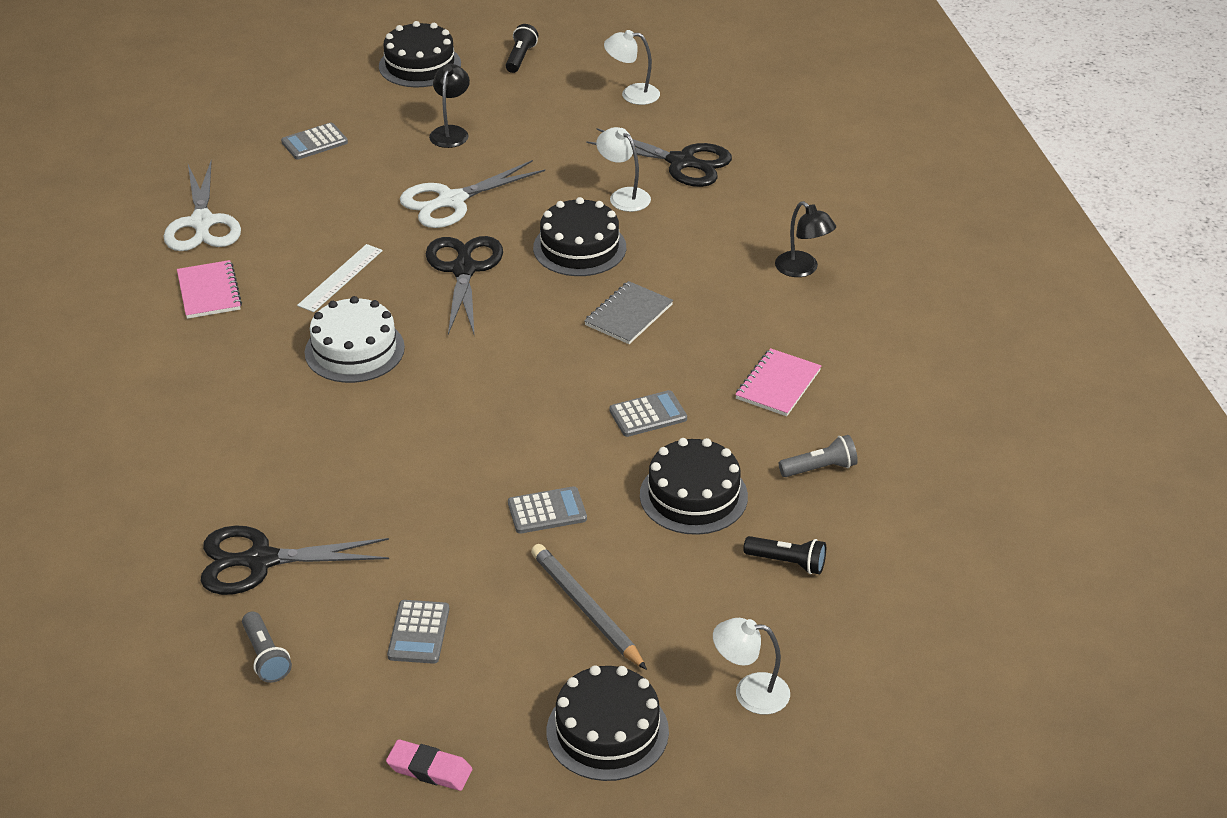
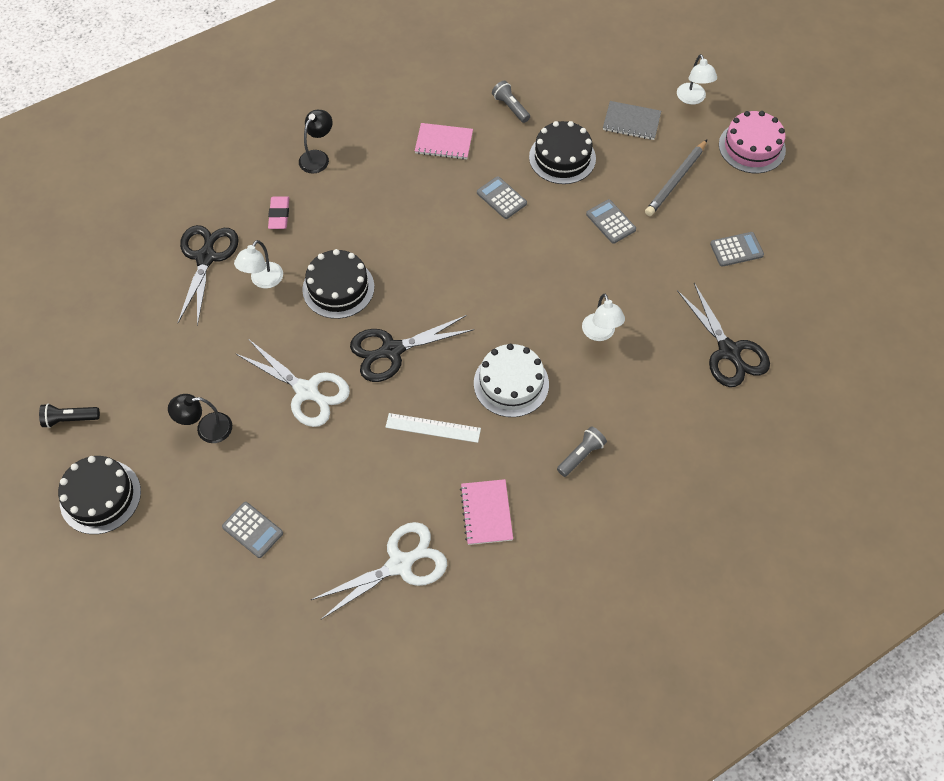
camera: 110 degrees left, 20 degrees up
pink notebook [177,260,242,319] -> pink notebook turned 60 degrees counterclockwise [460,479,513,545]
grey flashlight [242,611,292,683] -> grey flashlight moved to [557,426,607,477]
pink eraser [386,739,472,791] -> pink eraser moved to [268,196,289,229]
black cake [546,665,669,781] -> pink cake [719,111,786,173]
grey notebook [584,281,673,344] -> grey notebook moved to [603,101,661,140]
white lamp [604,30,660,105] -> white lamp moved to [582,294,625,341]
black flashlight [743,536,826,574] -> none

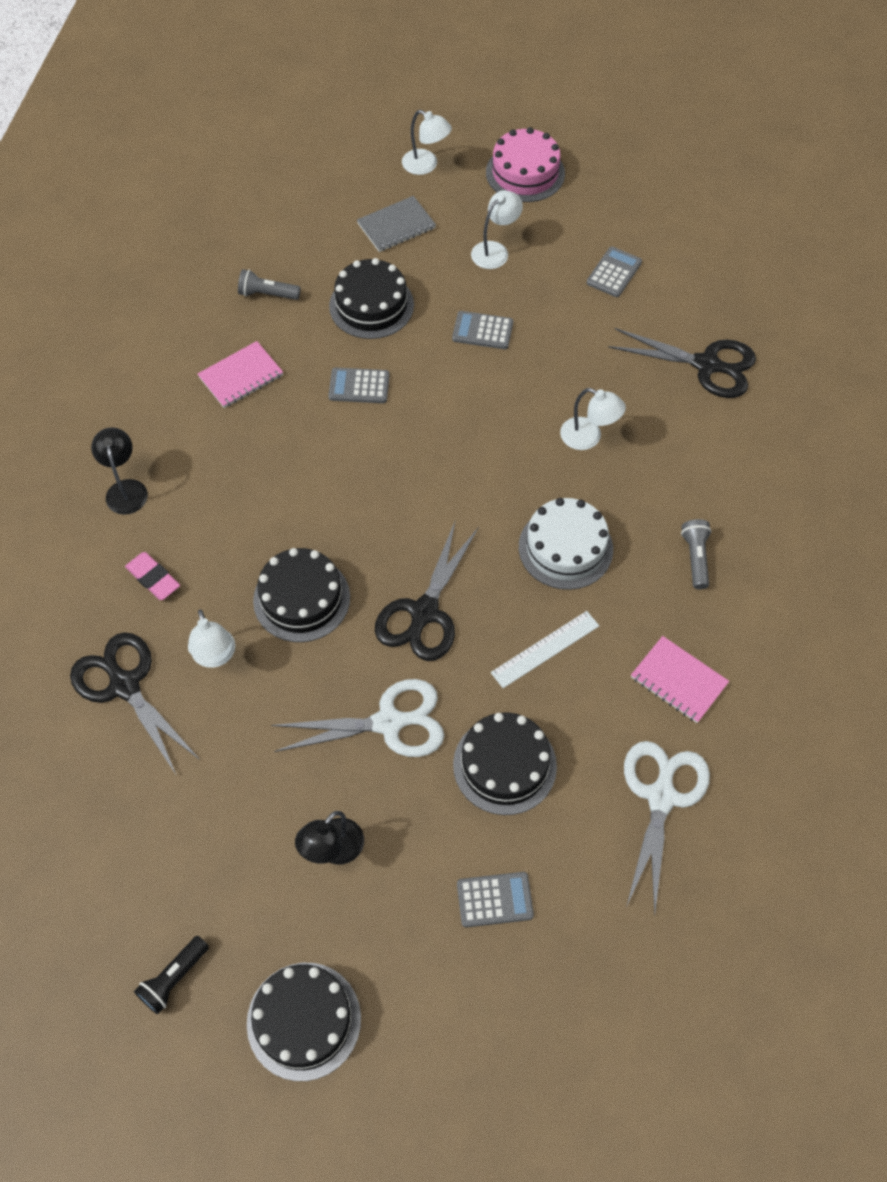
camera: 45 degrees left, 0 degrees up
grey pencil [645,140,707,216] -> white lamp [471,190,523,269]
none -> black cake [453,712,557,815]

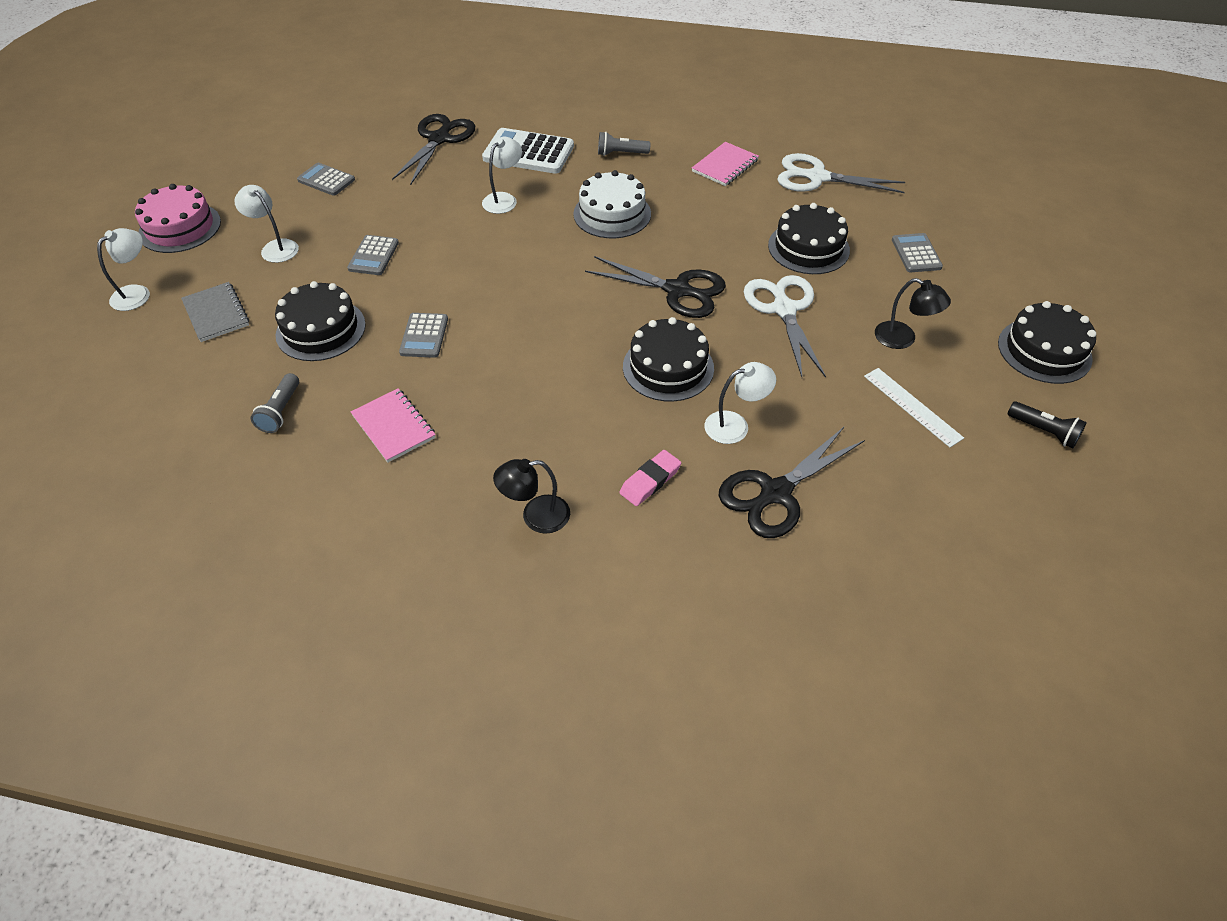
camera: 90 degrees left, 10 degrees down
white ruler [491,611,599,688] -> white ruler moved to [864,368,964,448]
none -> white calculator [482,128,574,174]

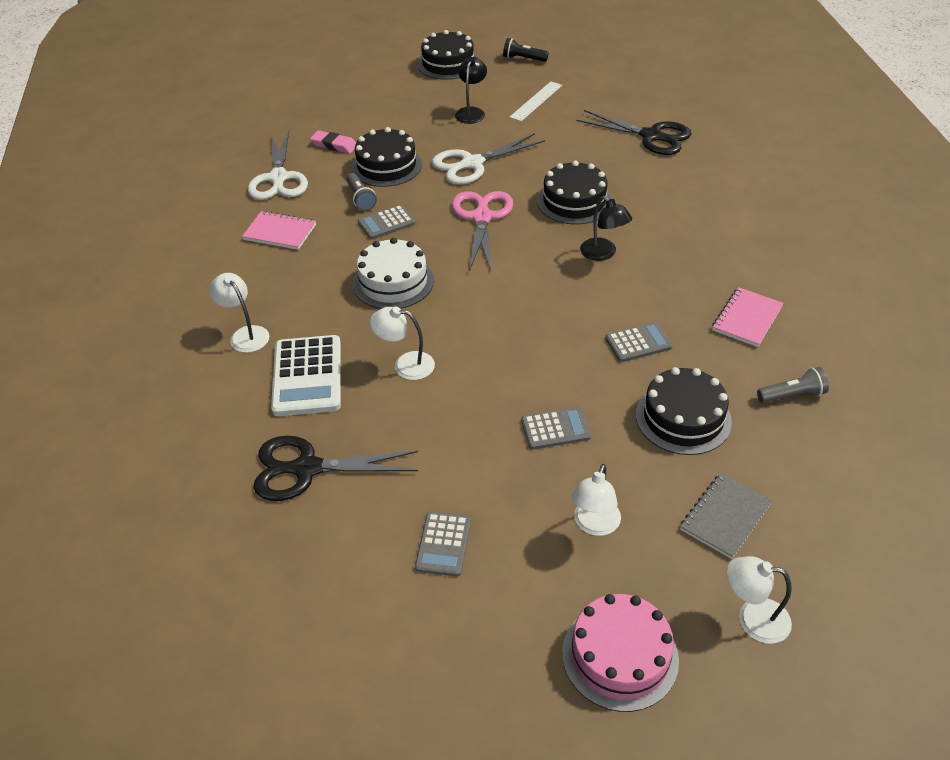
camera: 110 degrees left, 5 degrees down
black lamp [493,459,570,534] -> black lamp moved to [580,196,632,261]
black scissors [585,256,726,318] -> pink scissors [452,191,514,271]
grey flashlight [598,132,650,156] -> grey flashlight moved to [346,173,377,211]
pink eraser [619,450,681,506] -> pink eraser moved to [310,130,356,154]
white lamp [705,362,776,444] -> white lamp moved to [209,273,269,353]
grey calculator [892,233,943,272] -> grey calculator moved to [358,205,415,239]
black flashlight [1008,401,1087,448] -> black flashlight turned 90 degrees counterclockwise [503,38,549,62]

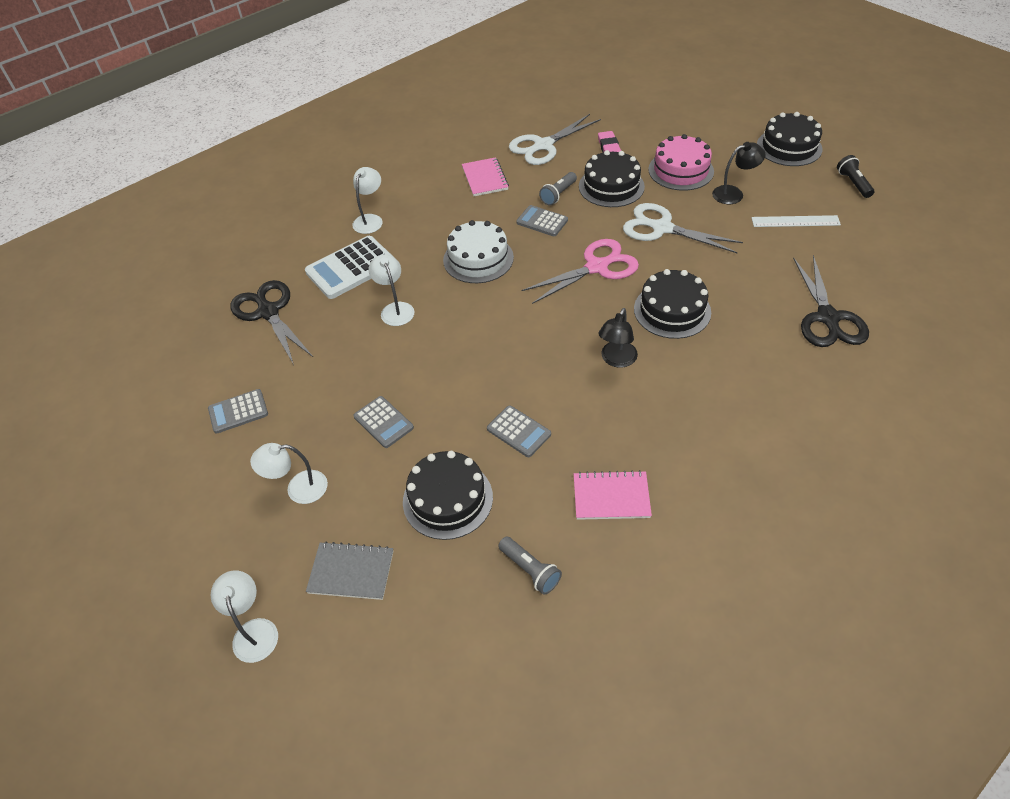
camera: 60 degrees right, 5 degrees up
pink cake [562,594,679,712] -> pink cake moved to [648,134,714,191]

